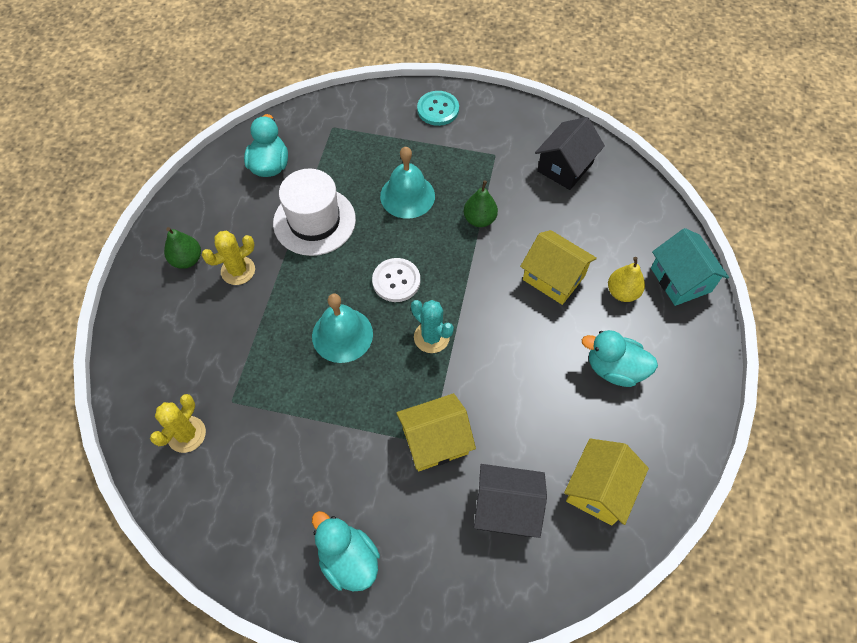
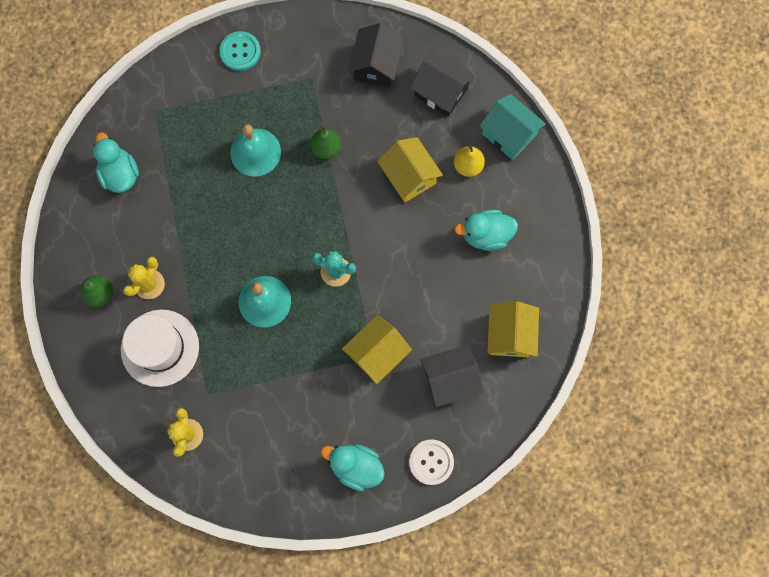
camera: 25 degrees left, 15 degrees up
white hat [273,169,356,256] -> white hat moved to [121,310,199,387]
white button [372,258,420,302] -> white button moved to [409,439,454,485]
yellow house [520,230,597,305] -> yellow house turned 45 degrees clockwise [377,137,443,202]
none -> black house [410,52,475,117]

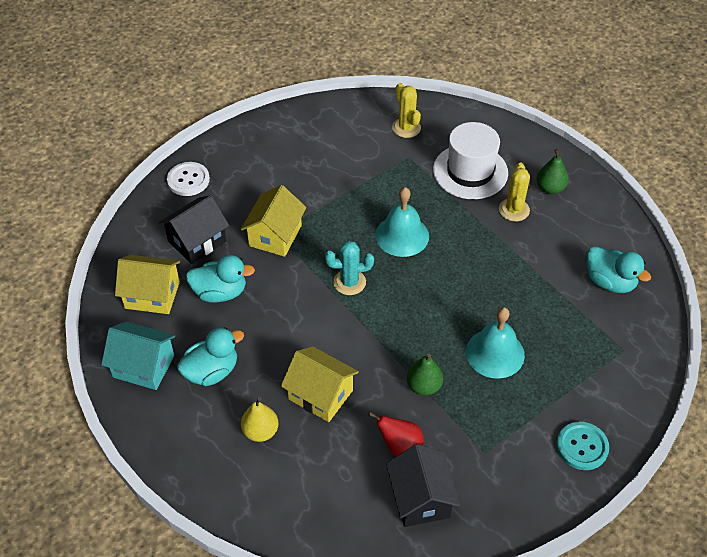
camera: 155 degrees right, 25 degrees down
turquoise duck [321,444,385,491] -> turquoise duck moved to [186,255,255,303]
black house [410,52,475,117] -> none
turquoise house [479,94,546,160] -> turquoise house moved to [101,321,176,390]
yellow house [487,301,539,357] -> yellow house turned 60 degrees counterclockwise [115,255,180,314]
none -> red pear [368,412,424,457]

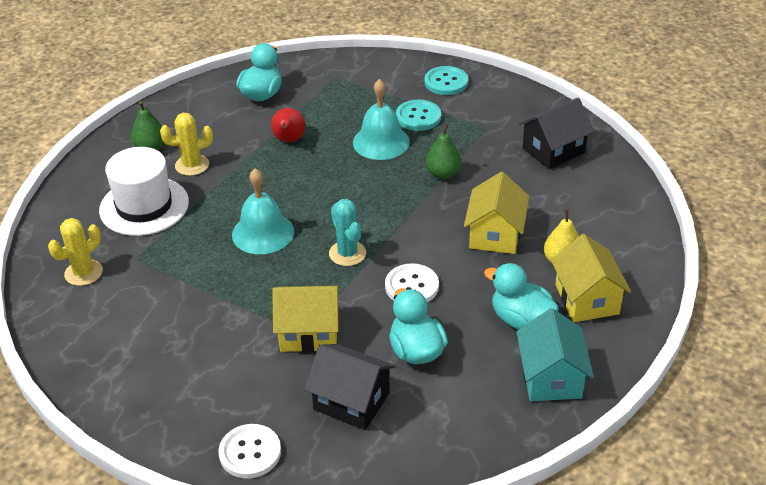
camera: 110 degrees left, 10 degrees down
yellow house [115,255,180,314] -> yellow house moved to [551,234,631,322]
red pear [368,412,424,457] -> red pear moved to [271,108,305,142]
none -> white button [385,263,439,302]
none -> turquoise button [396,100,441,131]

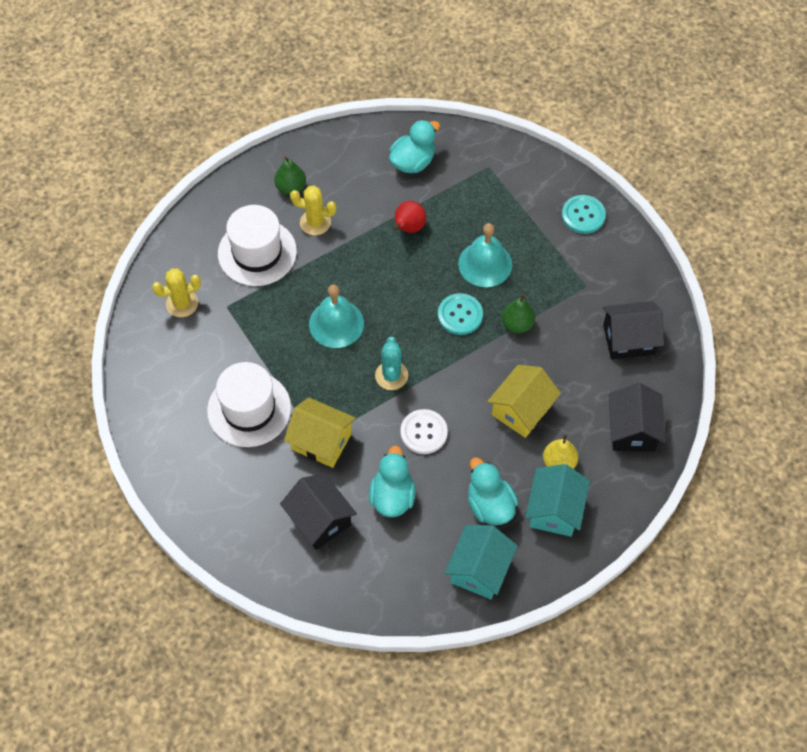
camera: 25 degrees right, 20 degrees up
white button [218,424,281,478] -> none
turquoise button [396,100,441,131] -> turquoise button moved to [438,293,483,335]
yellow house [551,234,631,322] -> turquoise house [525,464,590,537]
none -> white hat [207,362,291,447]
none -> black house [609,383,666,452]

